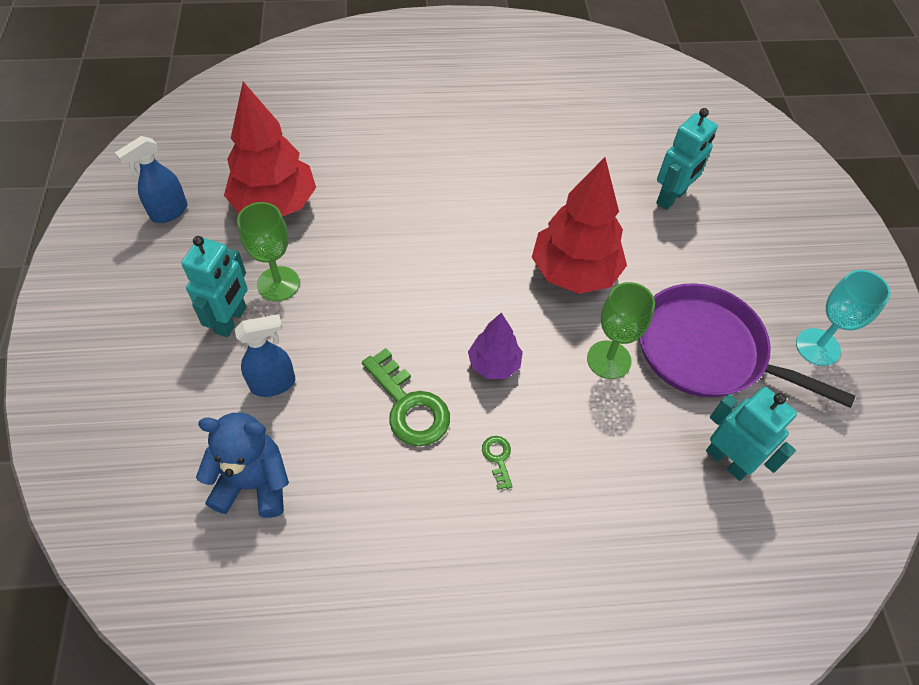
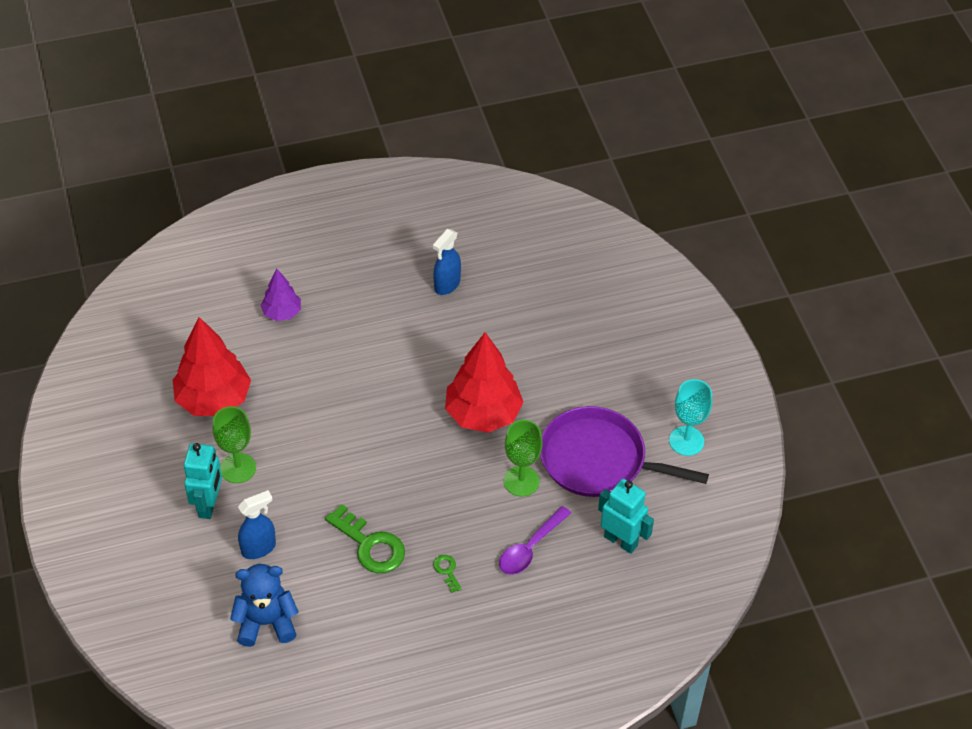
camera: 10 degrees left, 5 degrees down
blue spray bottle [115,136,187,223] -> blue spray bottle moved to [433,229,461,295]
purple tree [468,313,523,379] -> purple tree moved to [260,269,301,321]
turquoise robot [656,108,718,210] -> none
none -> purple spoon [499,506,571,575]

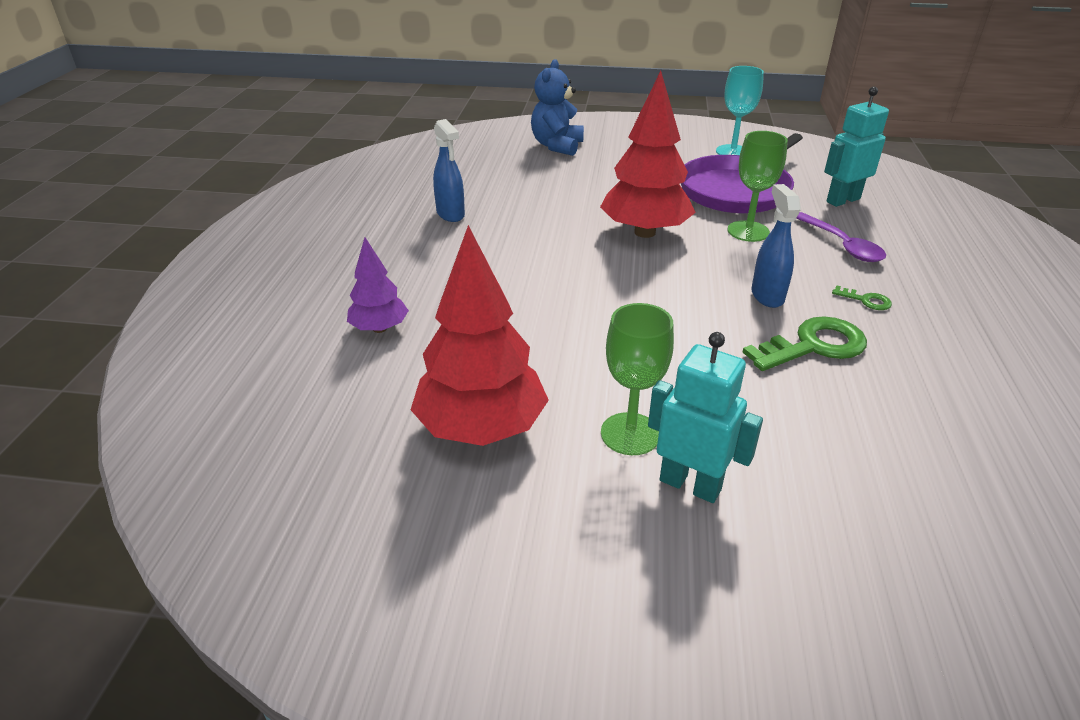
camera: 65 degrees left, 15 degrees down
blue teddy bear [230,564,299,647] -> blue teddy bear moved to [531,59,584,156]
blue spray bottle [238,490,276,559] -> blue spray bottle moved to [751,184,801,308]
green key [433,555,462,593] -> green key turned 150 degrees counterclockwise [832,285,892,310]

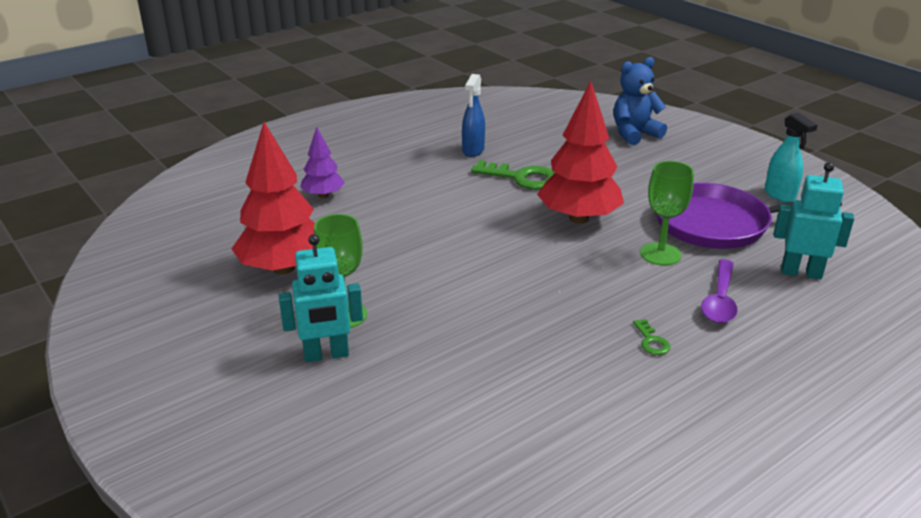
camera: 45 degrees right, 5 degrees down
turquoise robot [648,332,763,503] -> turquoise robot turned 90 degrees clockwise [279,234,363,362]
turquoise goblet [716,66,764,155] -> turquoise spray bottle [765,113,818,202]
green key [742,316,867,371] -> green key moved to [471,160,555,190]
blue spray bottle [751,184,801,308] -> none

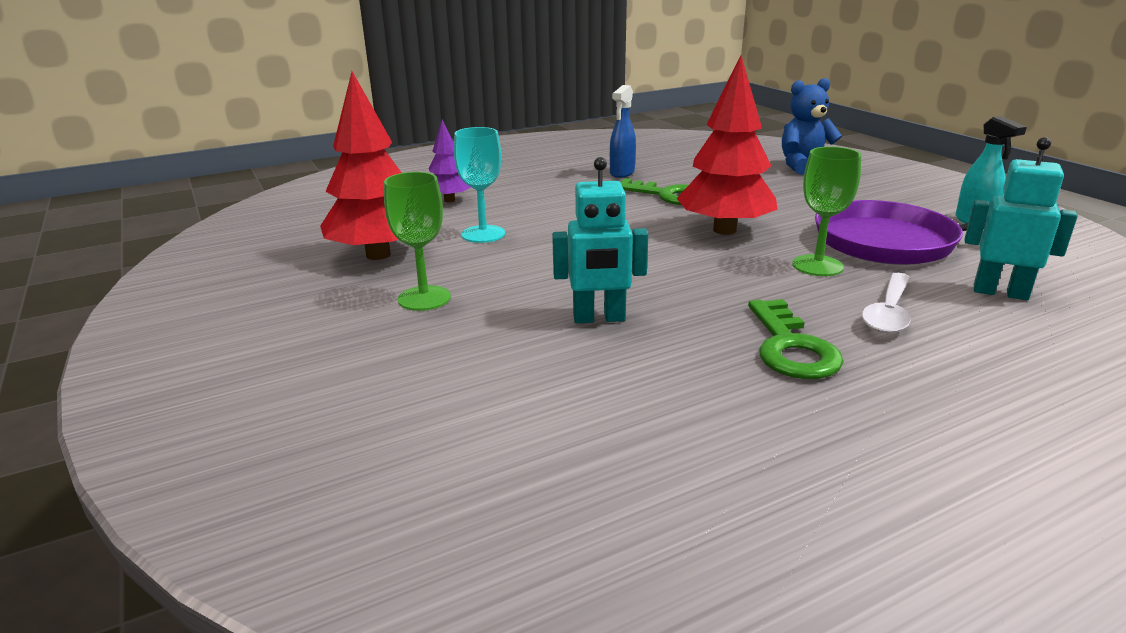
camera: 10 degrees right, 5 degrees down
turquoise robot [279,234,363,362] -> turquoise robot moved to [552,157,648,323]
green key [633,319,670,355] -> green key [748,299,844,379], size x2.12
purple spoon [701,259,738,323] -> white spoon [862,273,911,334]
none -> turquoise goblet [454,127,505,243]

